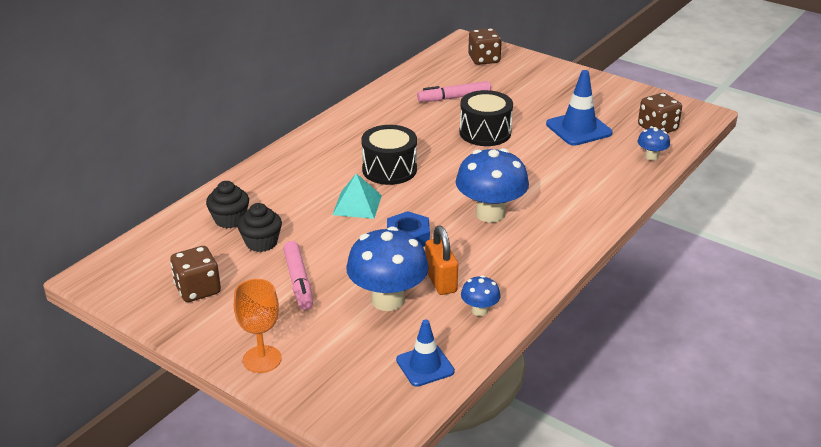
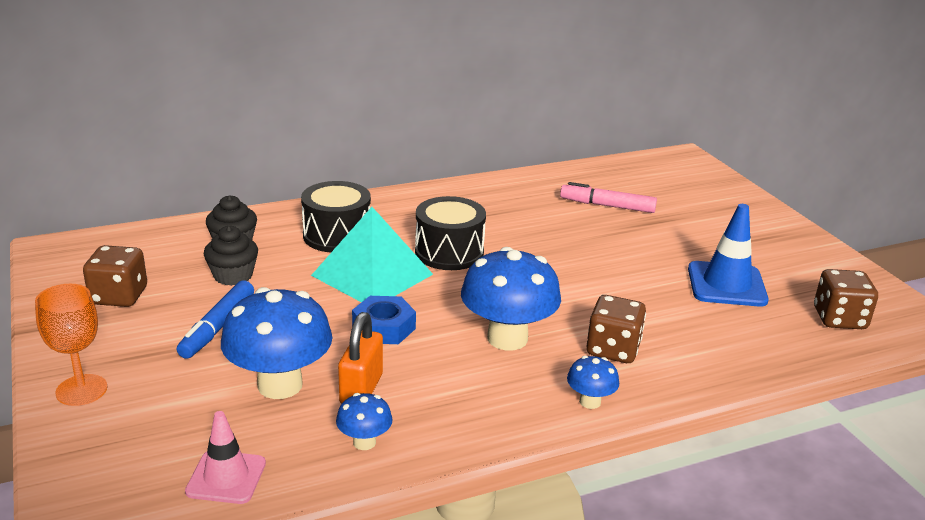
camera: 30 degrees right, 5 degrees down
pink marker [283,241,313,310] -> blue marker [177,280,254,359]
turquoise pyramid [333,173,382,219] -> turquoise pyramid [311,207,433,302], size x1.63
blue traffic cone [396,319,455,387] -> pink traffic cone [185,411,266,504]
black drum [460,90,513,146] -> black drum moved to [301,181,371,253]
brown dice [468,28,502,65] -> brown dice moved to [586,295,646,363]
blue mushroom [638,127,670,160] -> blue mushroom moved to [567,356,619,409]

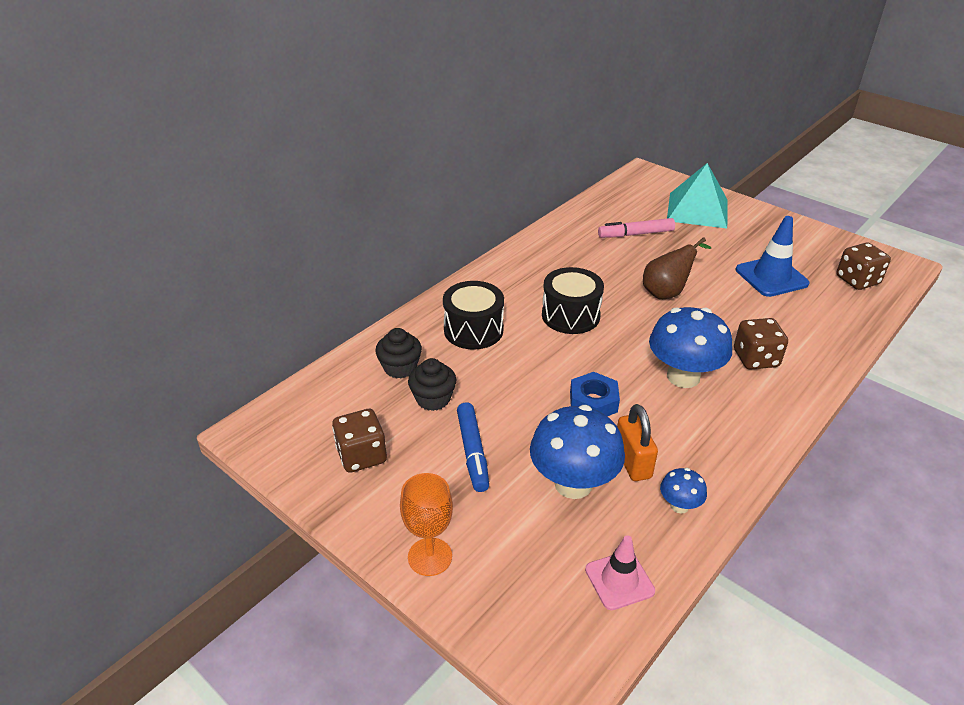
camera: 25 degrees left, 10 degrees up
turquoise pyramid [311,207,433,302] -> turquoise pyramid moved to [667,163,728,228]
blue mushroom [567,356,619,409] -> none
none -> brown pear [643,237,711,299]

